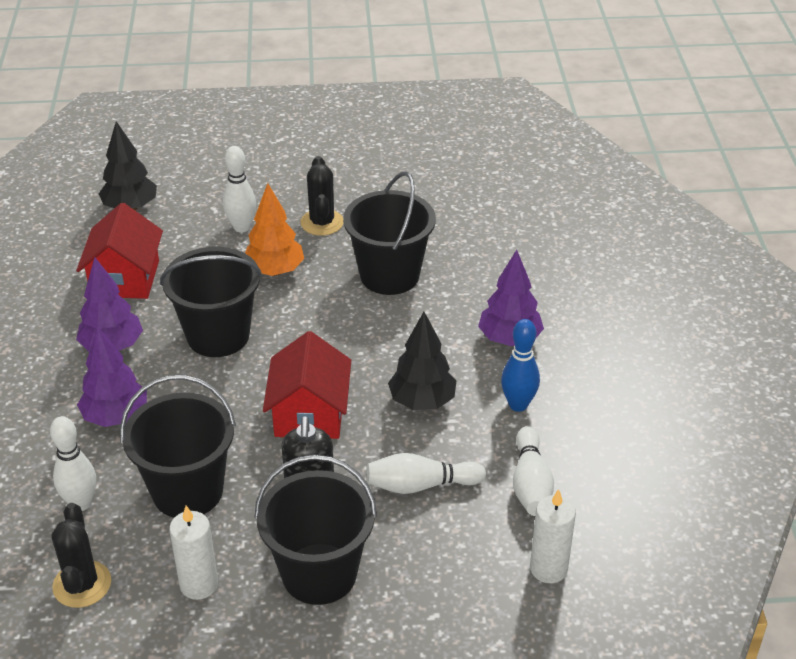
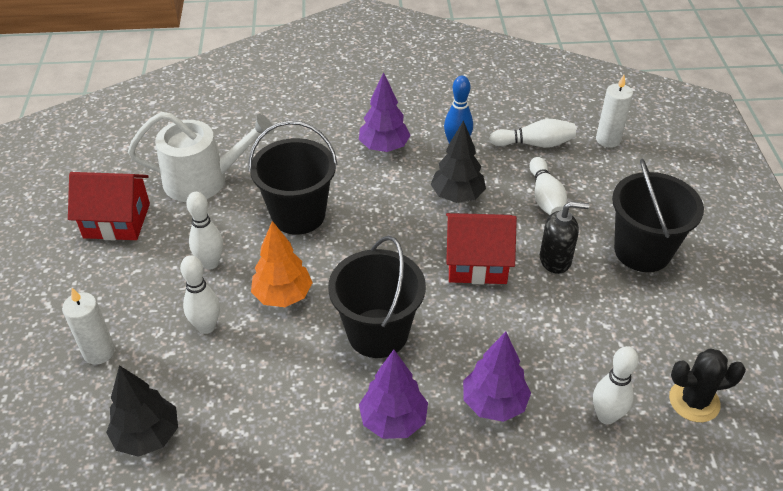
camera: 90 degrees left, 5 degrees up
red house [76,203,163,299] -> red house moved to [68,172,150,240]
black bucket [120,375,236,517] -> none
white candle [169,506,218,600] -> white candle moved to [62,288,115,365]
black cactus [300,156,344,236] -> white bowling pin [186,192,223,269]
none -> white watering can [128,112,274,202]

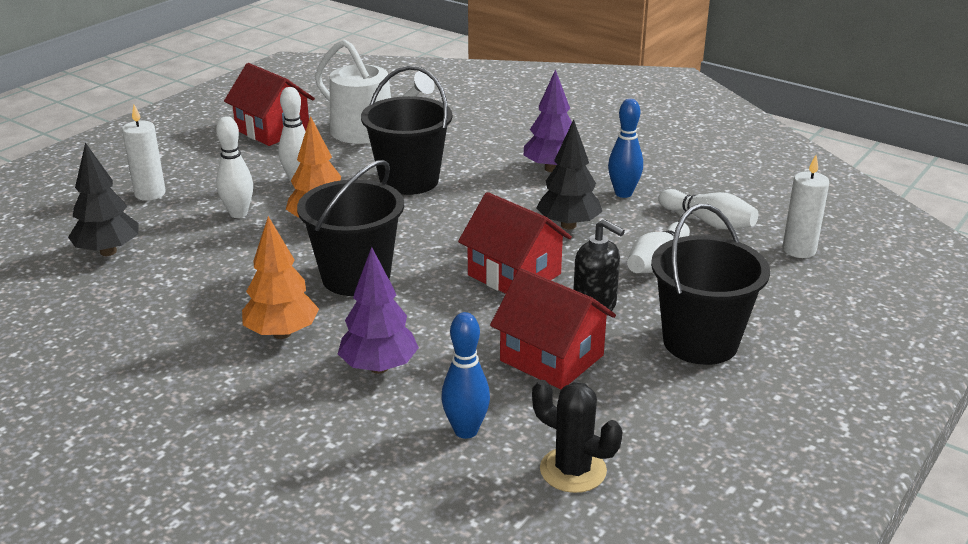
camera: 40 degrees right, 15 degrees down
purple tree [359,350,428,439] -> orange tree [242,216,319,339]
white bowling pin [593,346,639,425] -> blue bowling pin [441,312,490,439]
none -> red house [490,268,616,390]

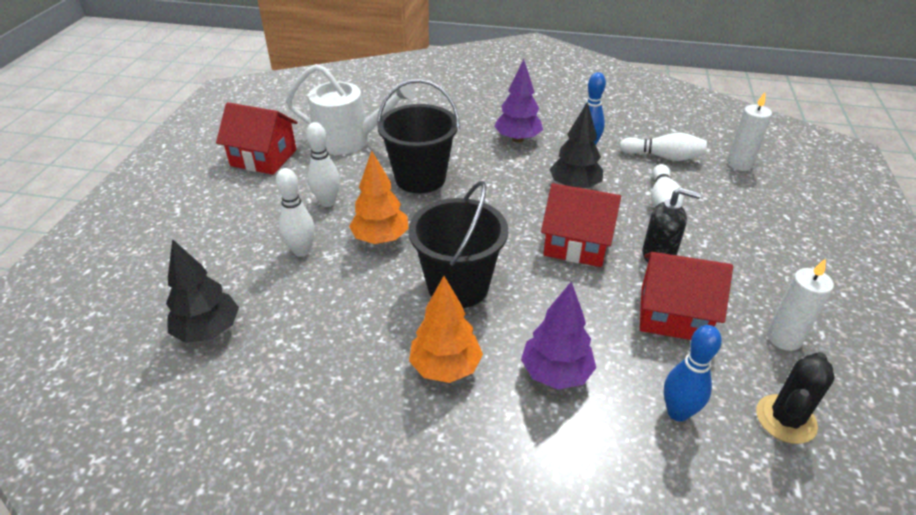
camera: 25 degrees left, 10 degrees up
white candle [122,105,166,201] -> white candle moved to [767,258,834,351]
black cactus [532,380,622,493] -> black cactus turned 60 degrees counterclockwise [756,352,835,444]
black bucket [651,204,770,365] -> none

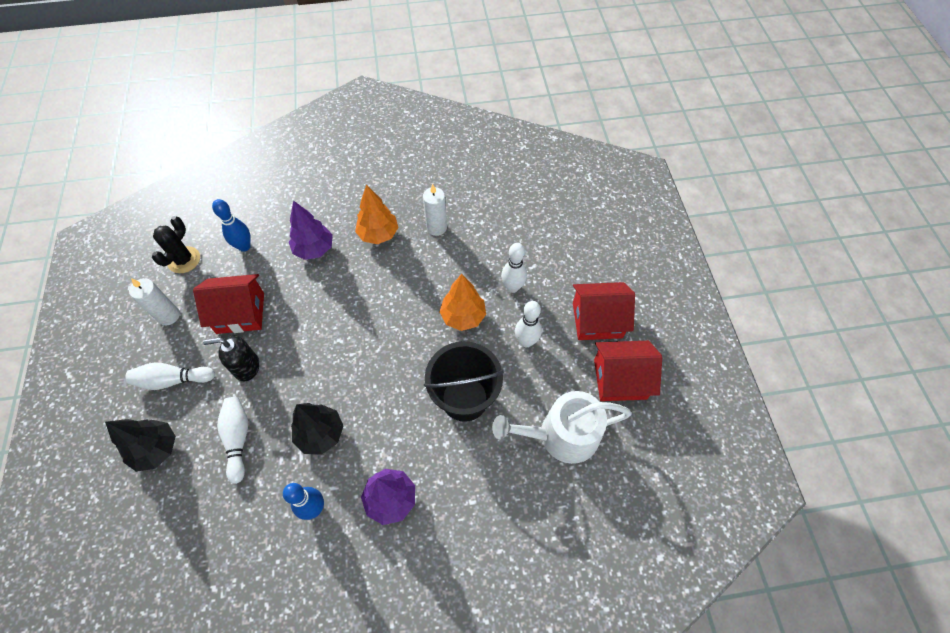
camera: 160 degrees right, 20 degrees up
black tree [166,239,239,343] -> black tree moved to [105,419,176,472]
black bucket [408,181,508,308] -> none
red house [541,183,621,267] -> red house moved to [573,282,635,340]
white bowling pin [619,132,707,161] -> white bowling pin moved to [125,363,215,390]
white candle [727,92,772,171] -> white candle moved to [423,184,447,236]

